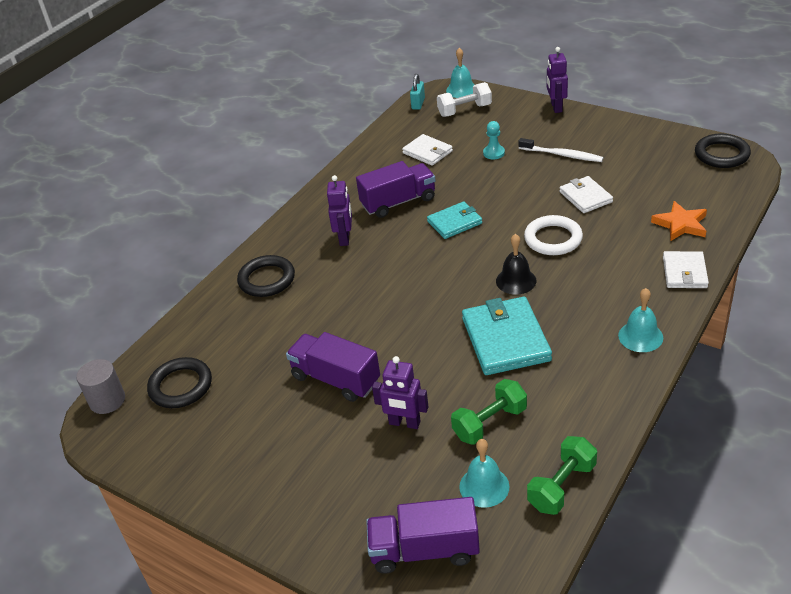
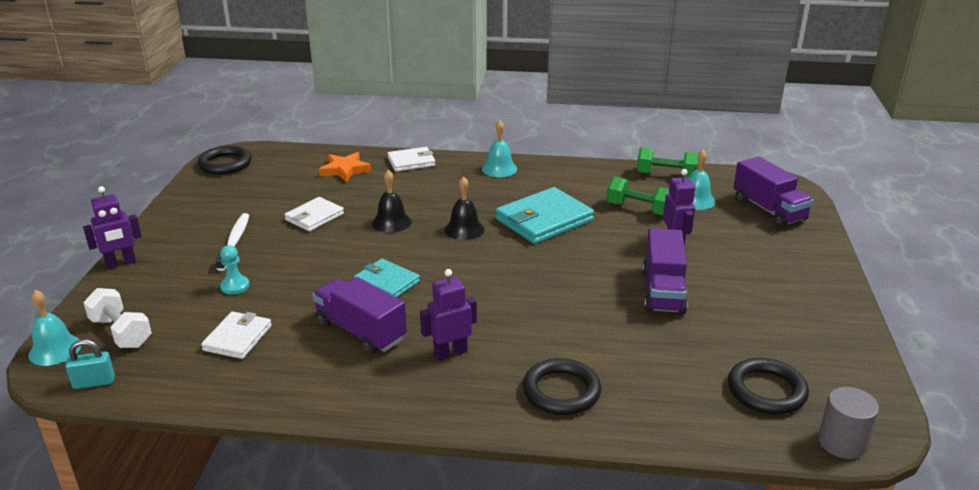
camera: 120 degrees left, 10 degrees down
white ring [524,215,583,255] -> black bell [372,170,412,233]

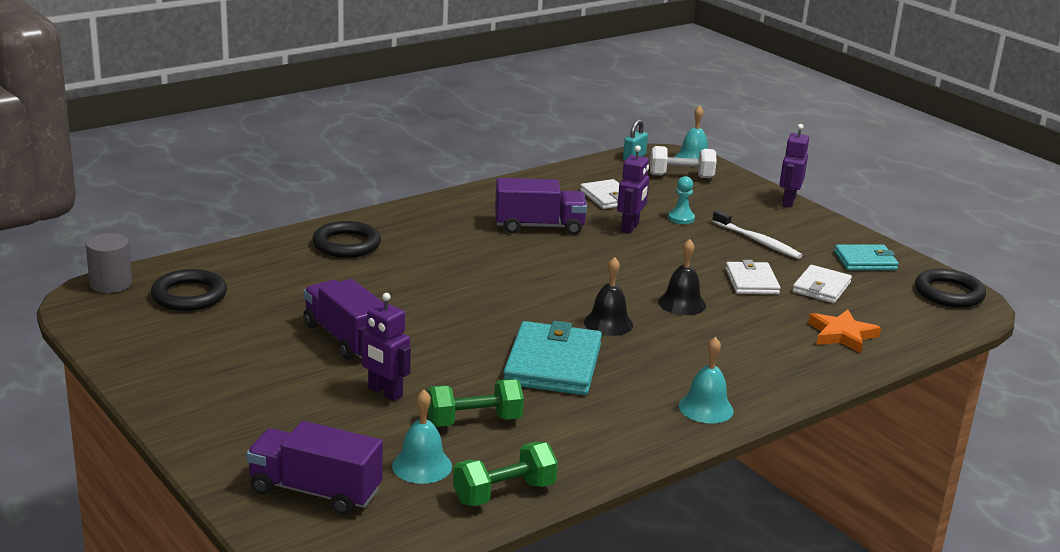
camera: 135 degrees right, 5 degrees down
turquoise wallet [354,259,420,297] -> turquoise wallet moved to [834,245,899,270]
white wallet [387,147,436,172] -> white wallet moved to [792,265,852,303]
purple robot [420,269,477,361] -> purple robot moved to [617,145,649,234]

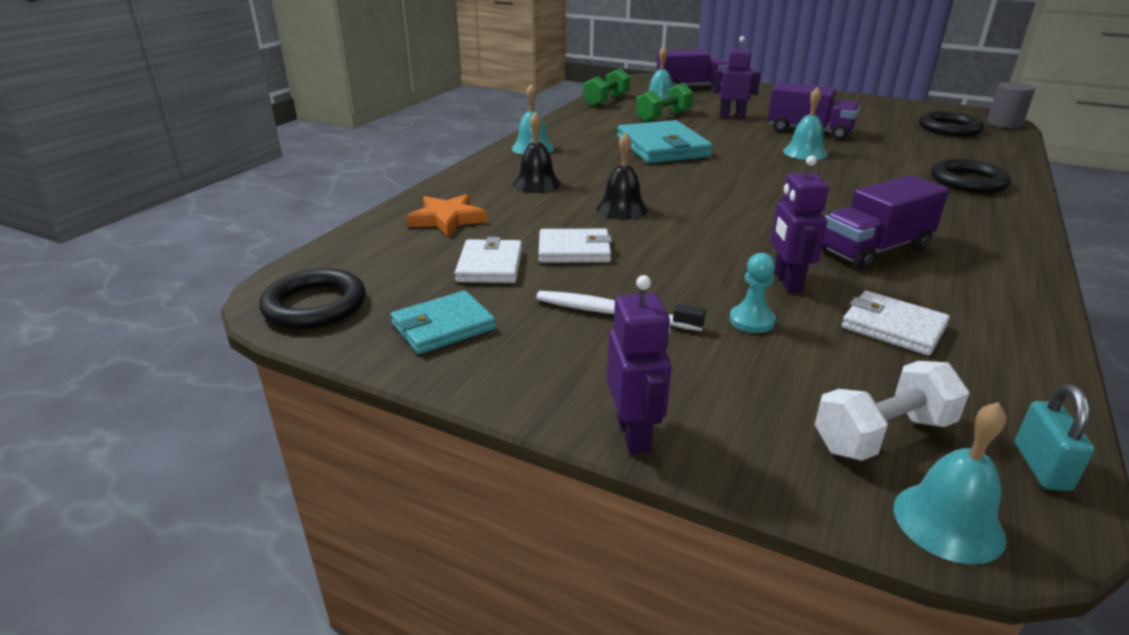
camera: 155 degrees right, 5 degrees up
black bell [584,257,633,336] -> black bell moved to [513,112,561,193]
white wallet [725,260,781,294] -> white wallet turned 60 degrees counterclockwise [539,229,612,263]
none -> turquoise bell [783,87,828,160]

